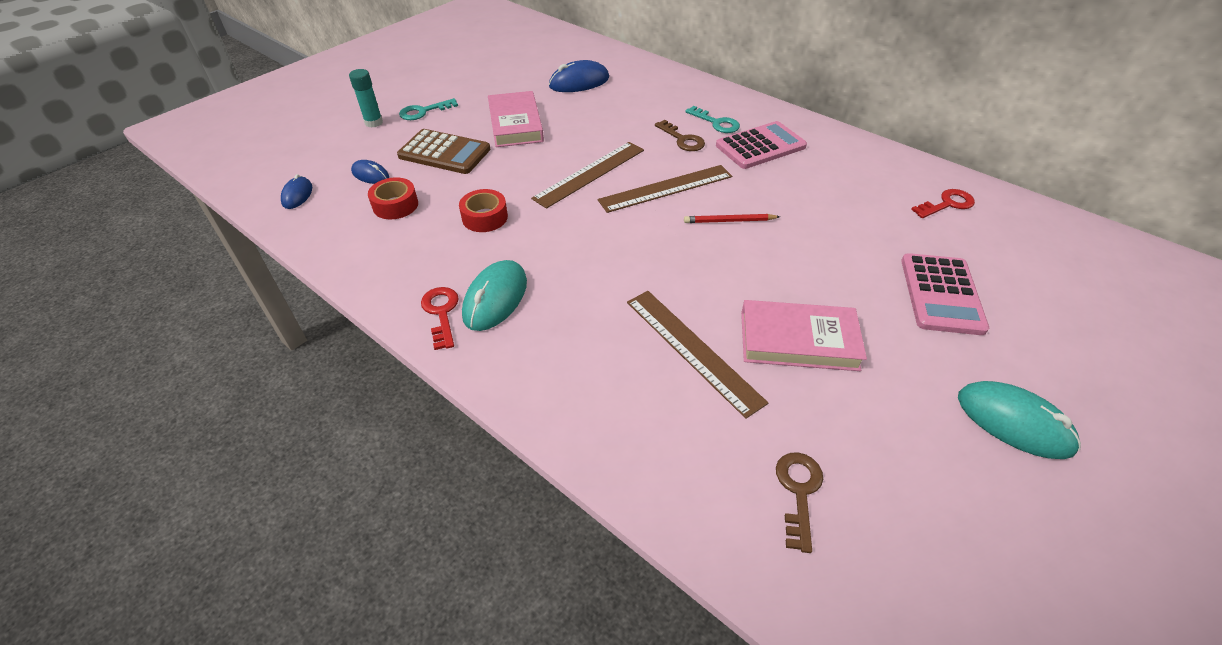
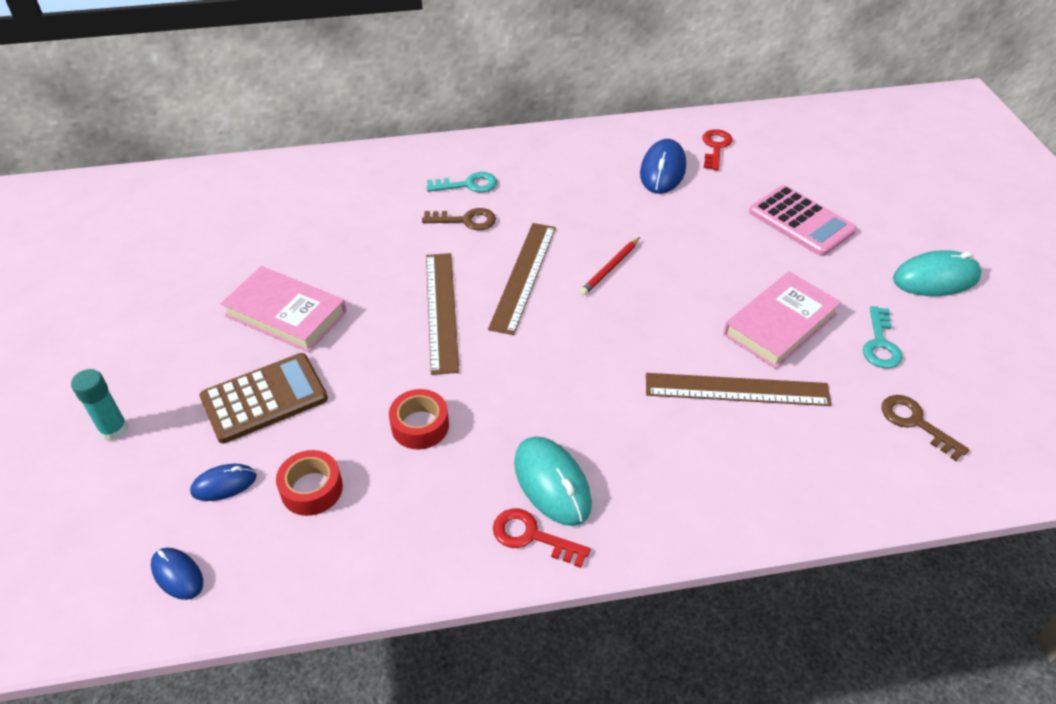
camera: 50 degrees left, 0 degrees up
turquoise key [399,98,458,120] -> turquoise key moved to [863,306,902,368]
blue mouse [549,60,609,92] -> blue mouse moved to [640,139,686,194]
pink calculator [716,121,807,169] -> none

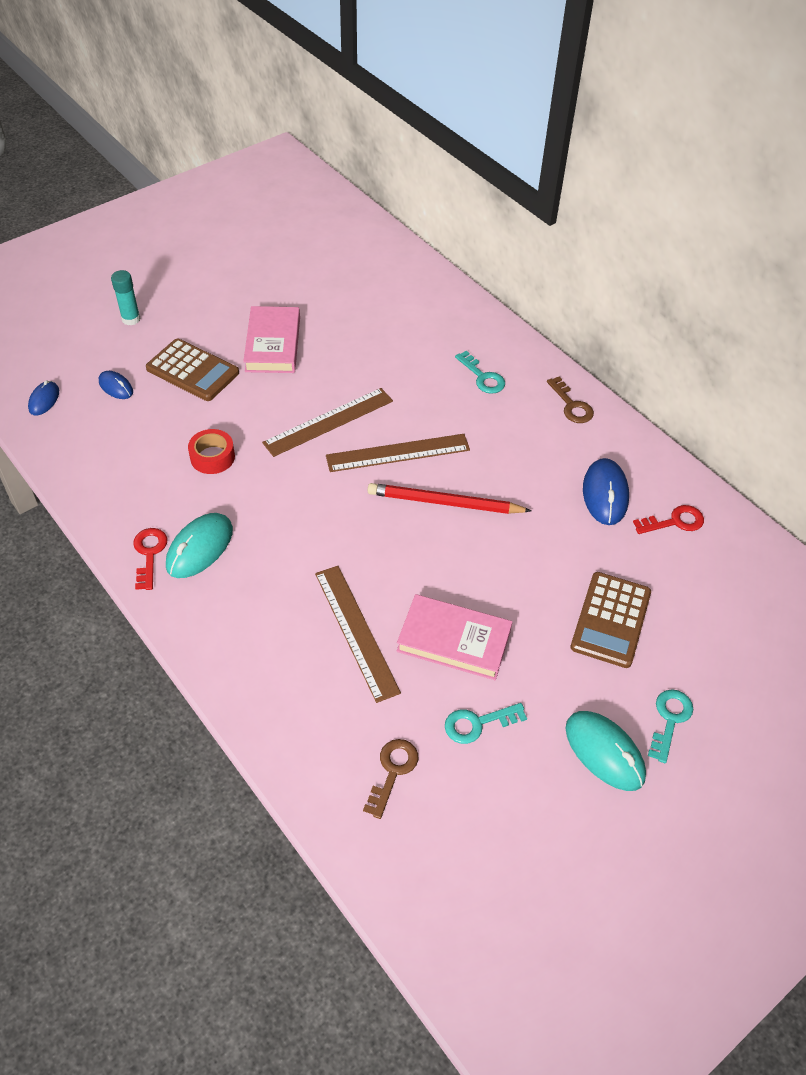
camera: 60 degrees right, 5 degrees up
red tape [276,450,343,516] -> none
brown key [422,208,496,230] -> brown key moved to [547,376,594,423]
red pencil [580,237,640,296] -> red pencil [368,483,531,514], size x1.71
blue mouse [640,139,686,194] -> blue mouse turned 75 degrees counterclockwise [583,458,629,525]
pink calculator [749,185,857,256] -> brown calculator [570,572,651,668]
none -> turquoise key [648,689,693,763]

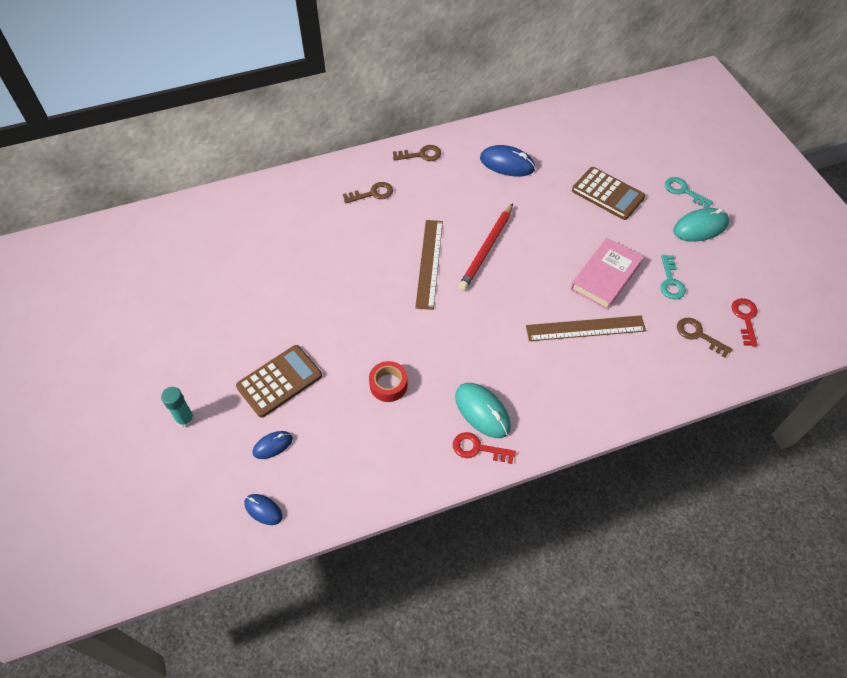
camera: 70 degrees left, 5 degrees up
pink book [243,306,300,373] -> none
brown ruler [262,388,393,457] -> none
turquoise key [455,351,505,394] -> brown key [343,182,393,203]
red key [633,505,704,534] -> red key moved to [732,298,758,347]

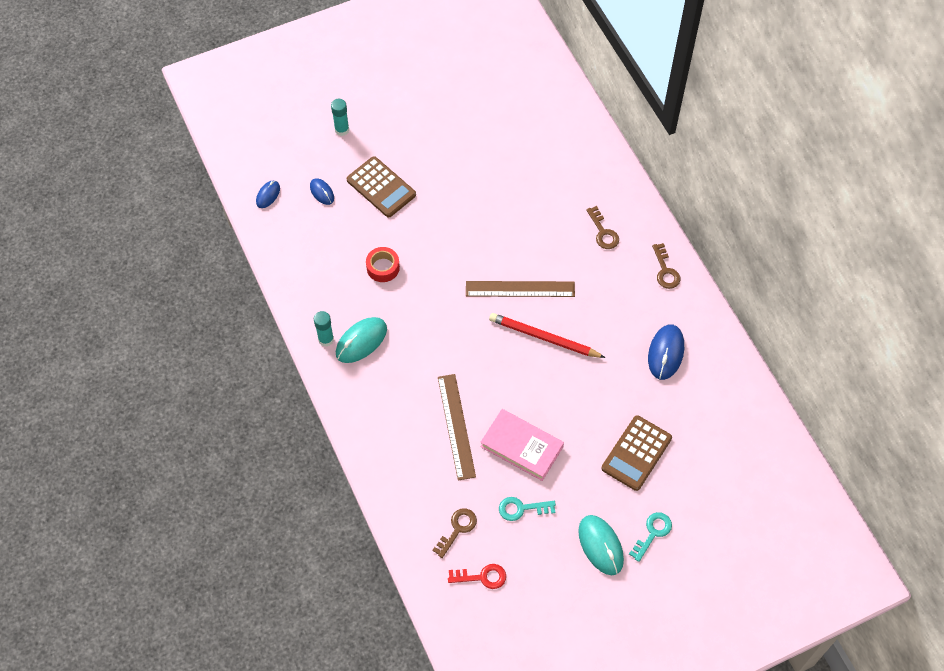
camera: 85 degrees right, 5 degrees up
red key [453,432,516,464] -> turquoise glue stick [314,311,334,346]

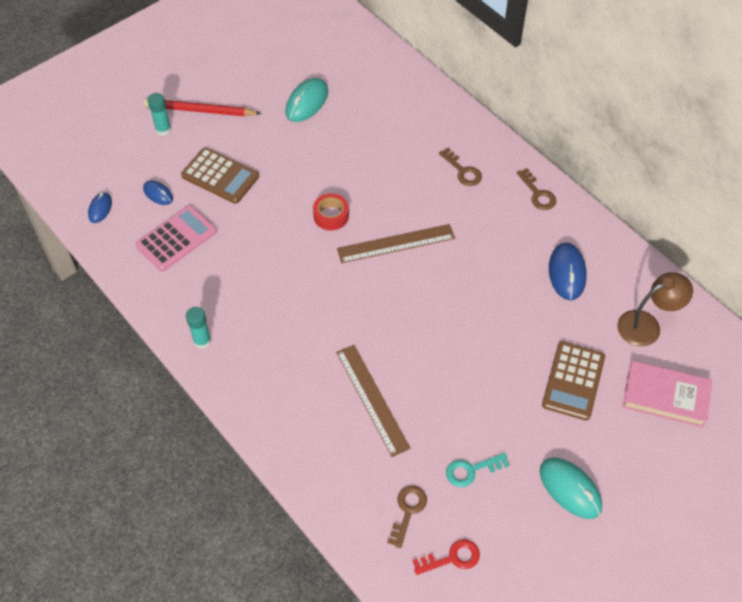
camera: 15 degrees left, 5 degrees down
turquoise mouse [336,317,387,363] -> turquoise mouse moved to [285,78,328,122]
red tape [366,247,400,282] -> red tape moved to [313,193,349,231]
pink book [480,409,564,481] -> pink book moved to [623,361,712,427]
red pencil [489,313,605,358] -> red pencil moved to [143,98,261,116]
turquoise key [629,512,672,562] -> none
none -> pink calculator [135,205,217,272]
none -> brown lamp [617,272,693,346]

